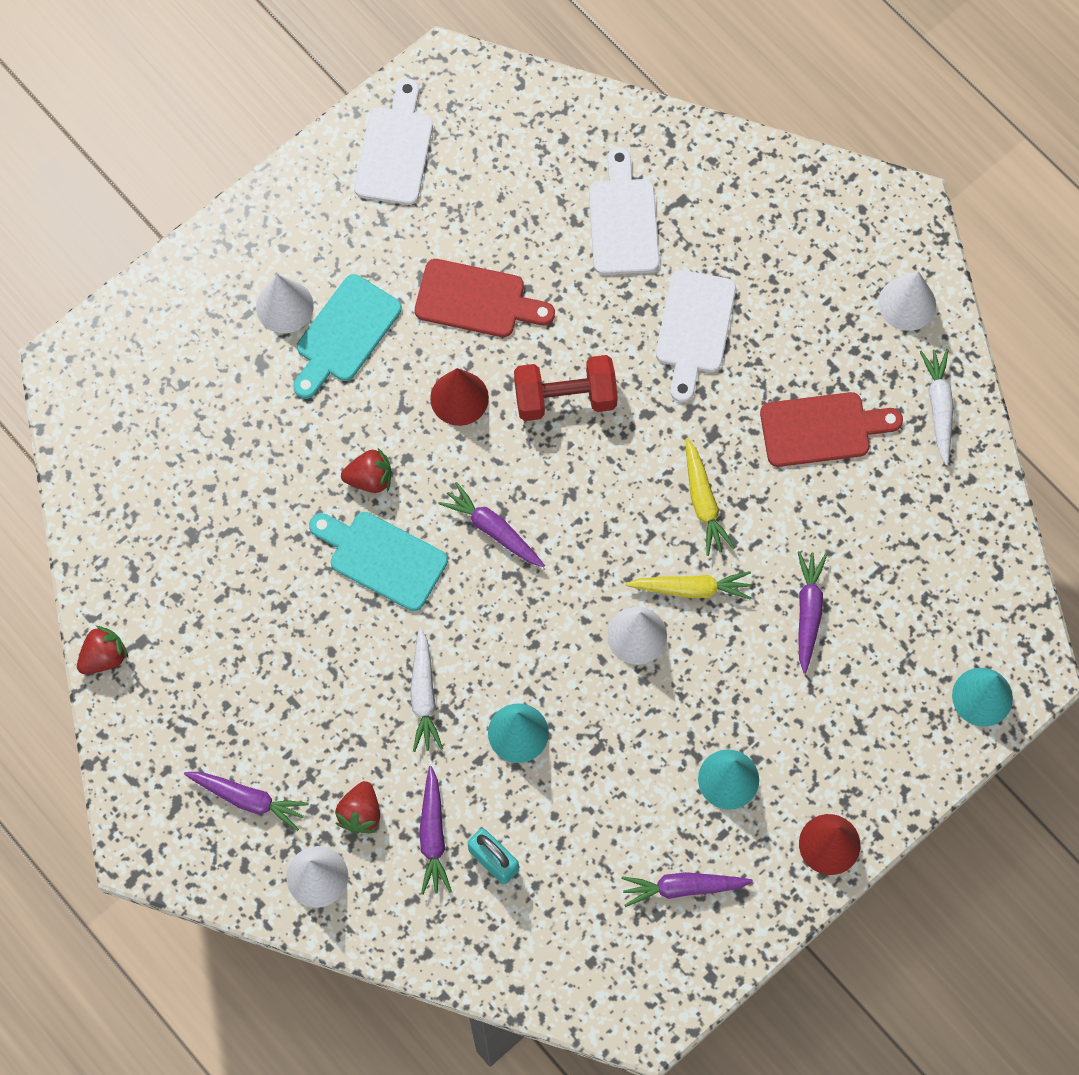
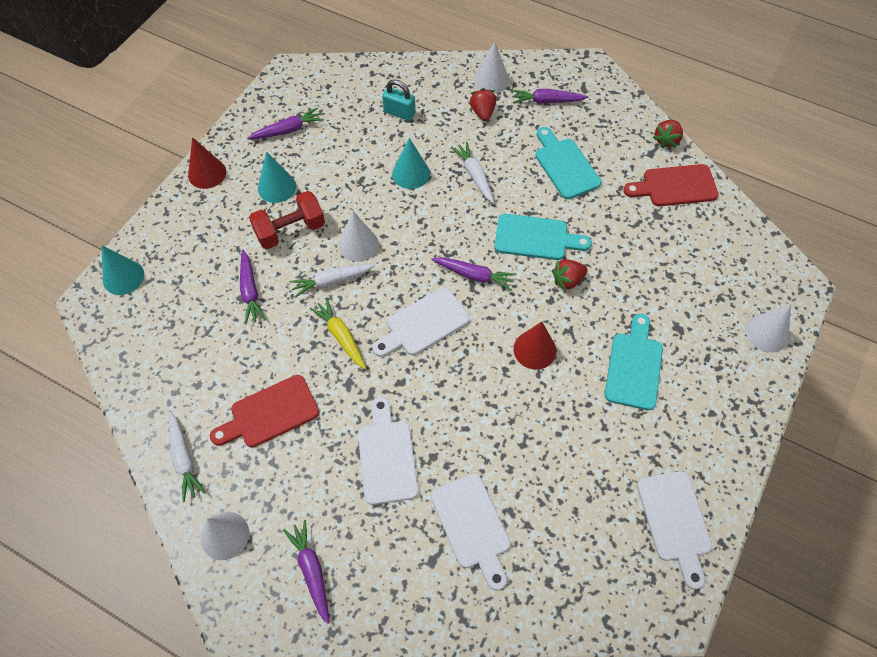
camera: 160 degrees right, 10 degrees down
white cone [256,274,314,333] -> white cone moved to [746,304,791,353]
red cutting board [415,259,555,337] -> red cutting board moved to [623,164,719,206]
purple carrot [419,766,452,895] -> purple carrot moved to [283,520,330,624]
red dumbbell [514,355,618,421] -> red dumbbell moved to [249,191,325,249]
yellow carrot [626,571,752,600] -> white carrot [289,264,375,298]
none -> white cutting board [373,287,470,357]
none -> turquoise cutting board [535,127,602,199]

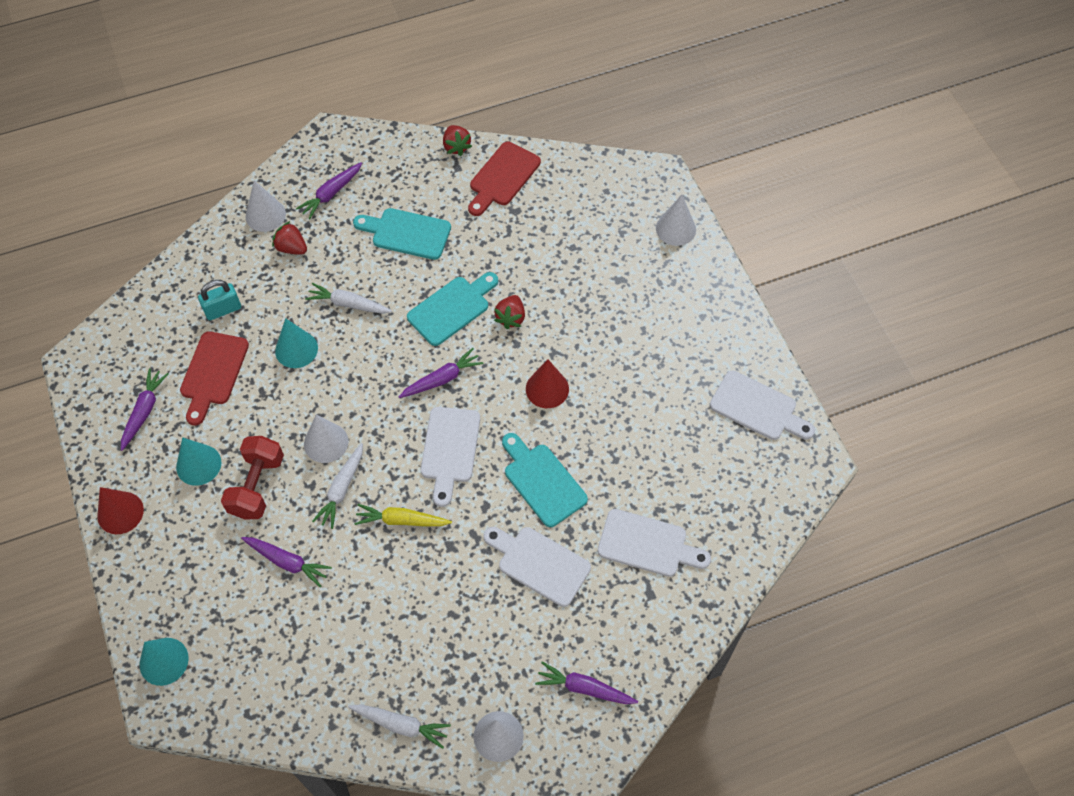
camera: 50 degrees left, 0 degrees up
red cutting board [210,375,319,447] -> red cutting board moved to [180,331,249,425]
turquoise cutting board [605,314,663,410] -> turquoise cutting board moved to [502,433,588,527]

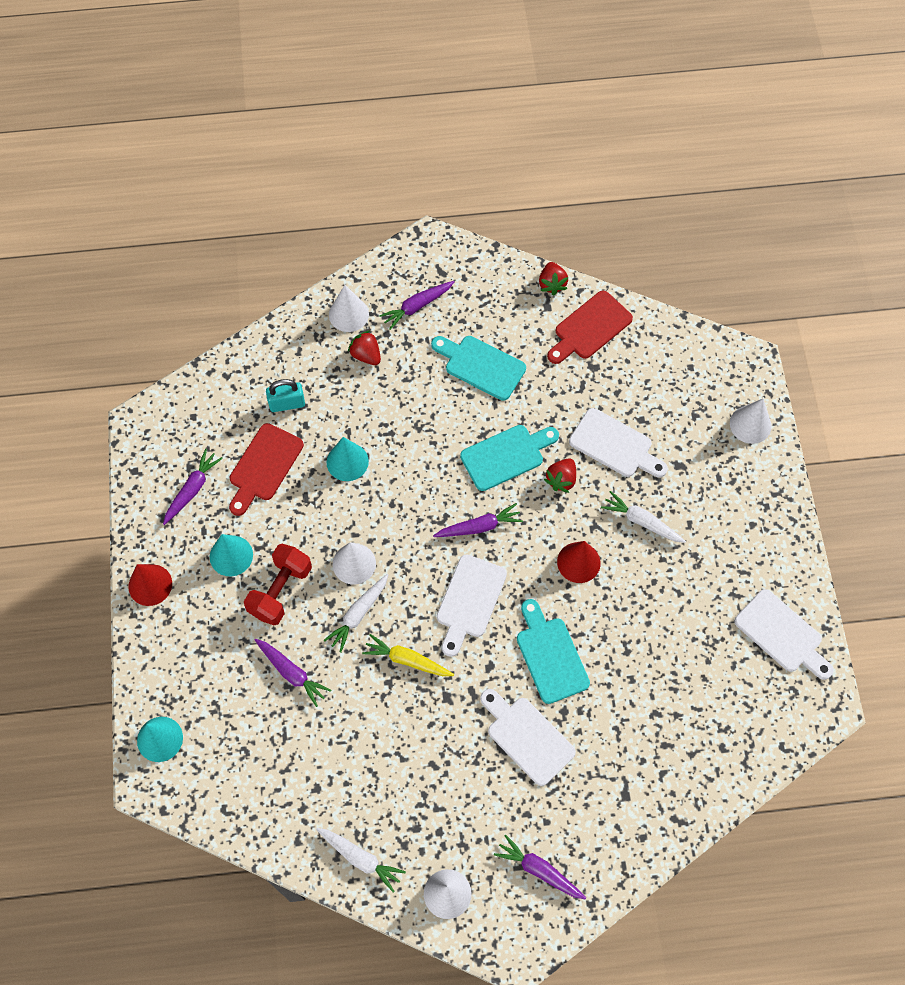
camera: 15 degrees right, 5 degrees up
white carrot [305,283,392,314] -> white carrot moved to [601,491,686,543]
white cutting board [598,509,711,577] -> white cutting board moved to [569,408,668,477]

